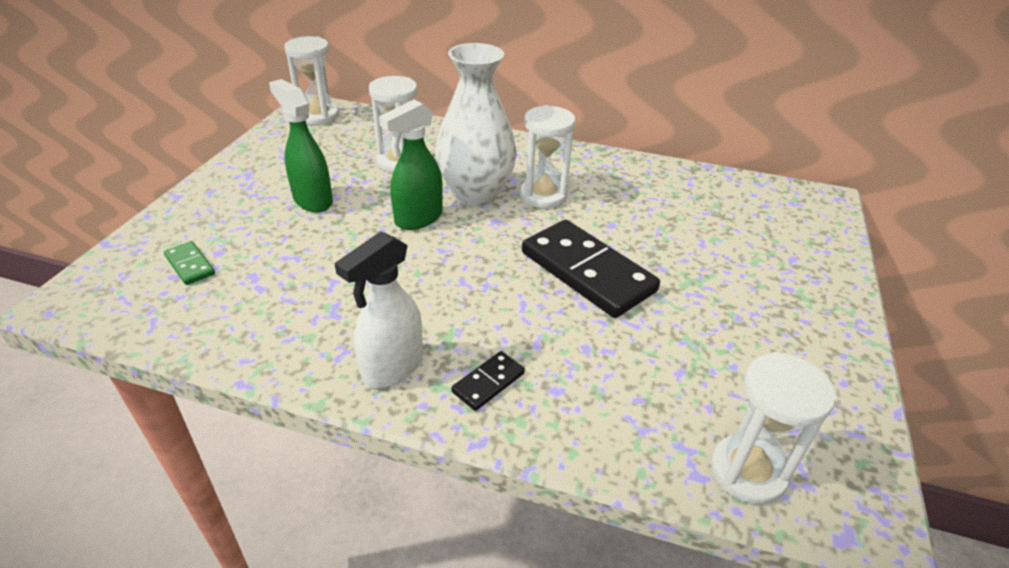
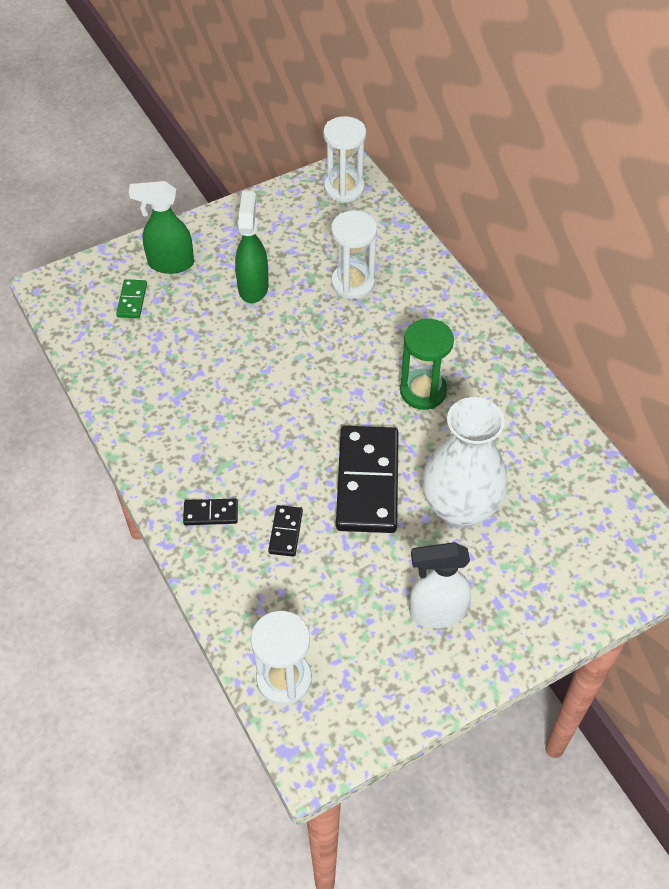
camera: 45 degrees right, 15 degrees up
white spray bottle [335,231,423,388] -> white spray bottle moved to [409,542,471,628]
green spray bottle [379,99,443,230] -> green spray bottle moved to [129,181,194,274]
white vase [435,43,517,206] -> white vase moved to [422,397,508,528]
white hourglass [520,105,576,208] -> green hourglass [400,319,454,410]
none -> black domino [268,505,303,557]

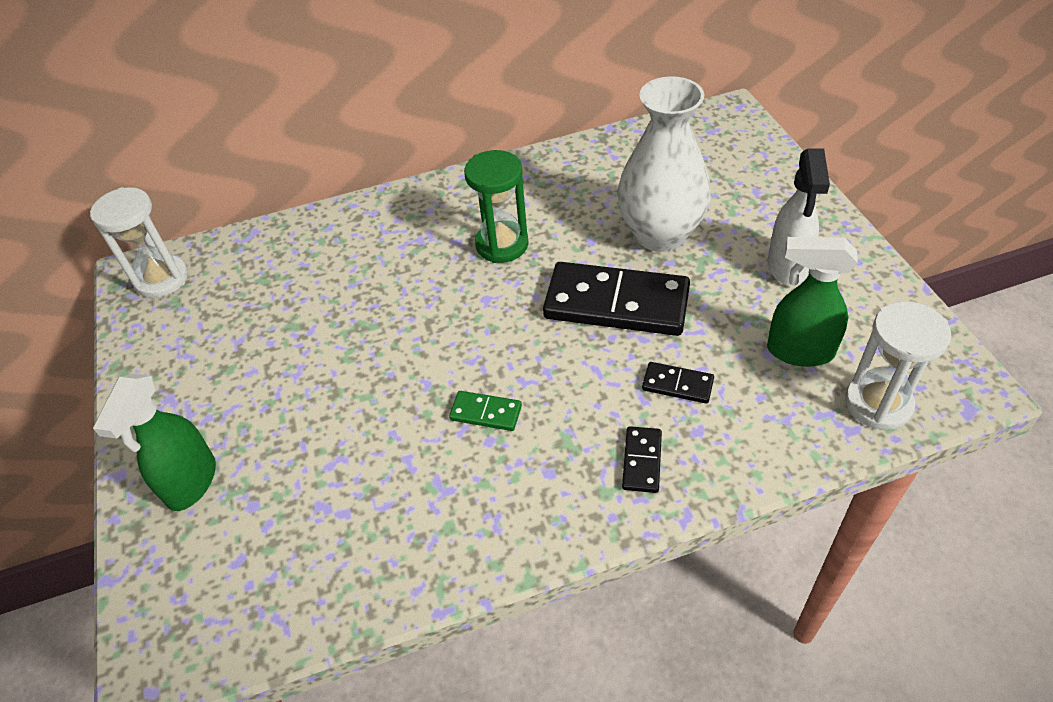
camera: 75 degrees left, 5 degrees down
green domino [116,279,147,318] -> green domino moved to [449,391,522,431]
green spray bottle [235,191,269,303] -> green spray bottle moved to [767,237,858,367]
white hourglass [331,211,377,299] -> none

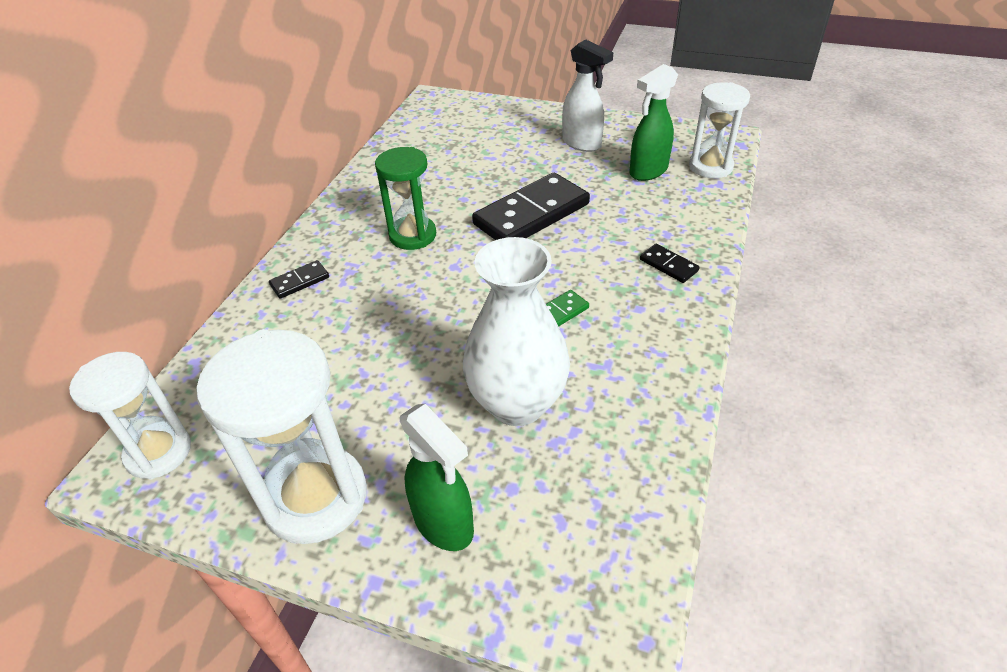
camera: 55 degrees left, 5 degrees down
white vase [617,76,711,252] -> white vase moved to [463,237,570,426]
black domino [642,362,714,404] -> black domino moved to [269,260,329,299]
none -> white hourglass [196,329,367,544]

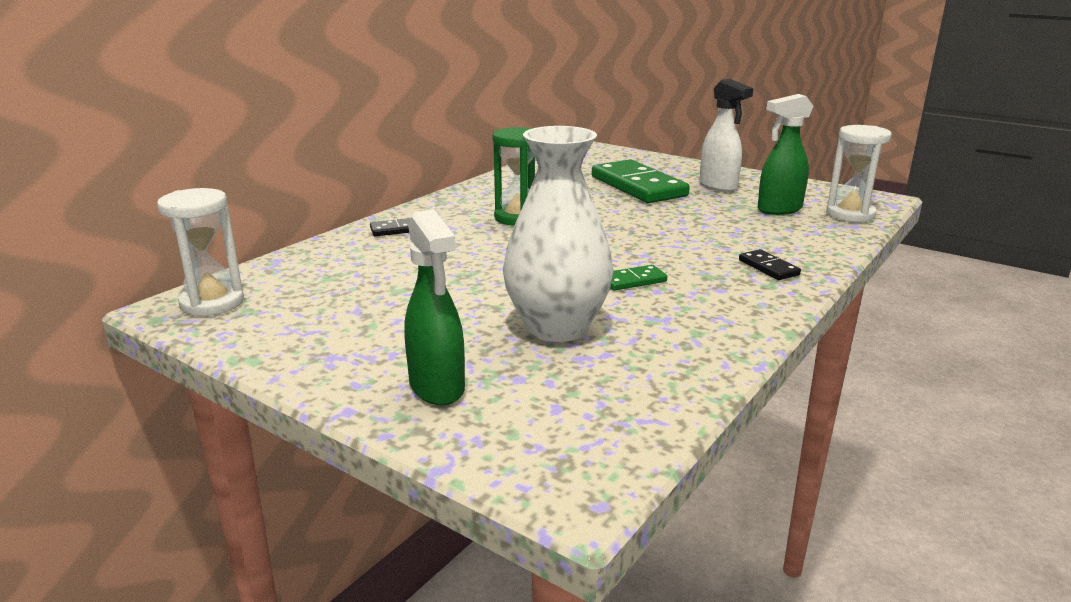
camera: 15 degrees right, 20 degrees down
white hourglass [196,329,367,544] -> none
black domino [472,173,590,240] -> none
none -> green domino [592,159,690,203]

